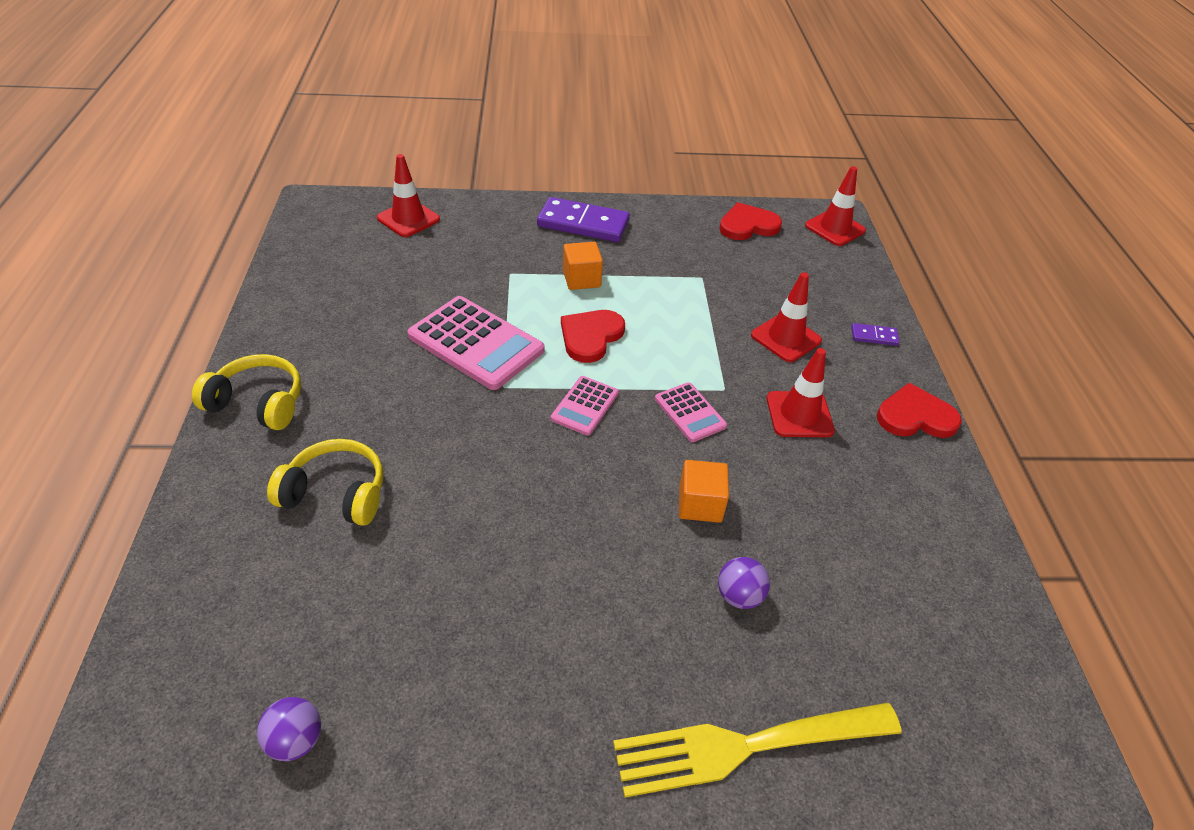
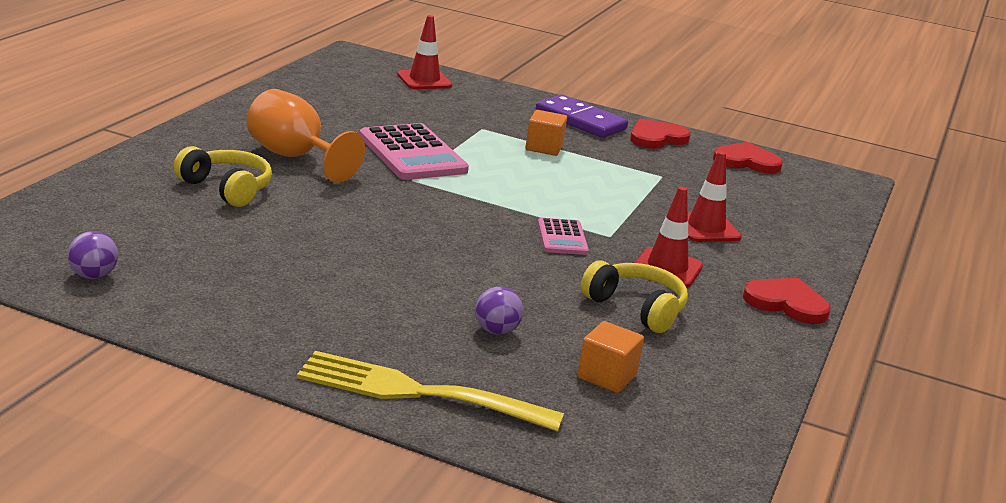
camera: 25 degrees right, 20 degrees down
yellow headphones [192,354,302,430] -> yellow headphones moved to [581,260,688,333]
pink calculator [551,376,619,436] -> none
red heart [561,310,625,363] -> red heart moved to [630,118,691,149]
orange cube [679,460,729,523] -> orange cube moved to [577,321,644,393]
red traffic cone [805,166,866,246] -> none
purple domino [851,323,900,346] -> none
none -> orange goblet [247,89,365,183]

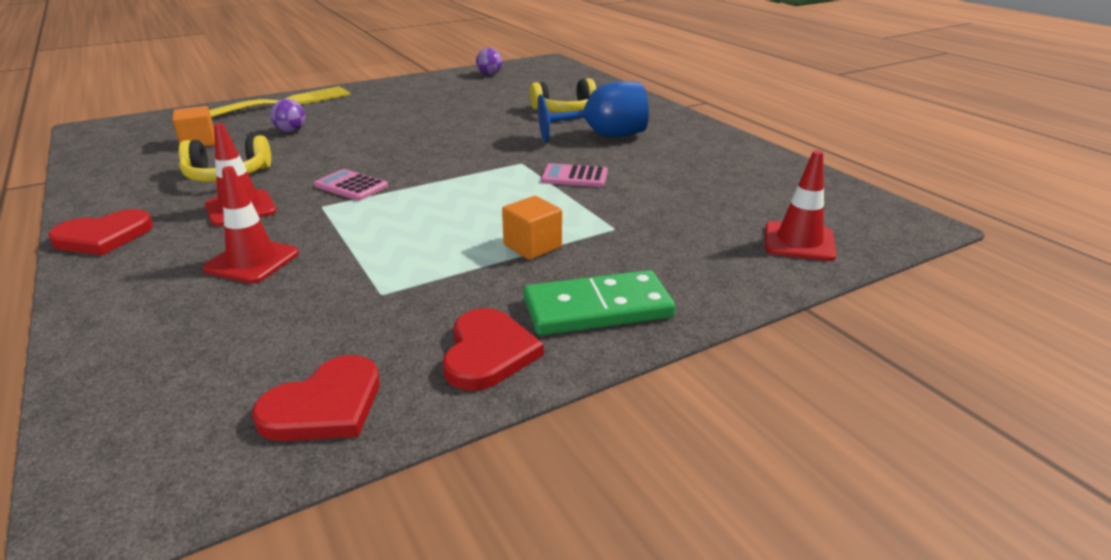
camera: 130 degrees right, 5 degrees up
orange goblet [247,89,365,183] -> blue goblet [538,81,649,143]
pink calculator [360,123,469,180] -> pink calculator [541,163,608,187], size x0.53
purple domino [536,94,628,138] -> green domino [524,270,675,336]

